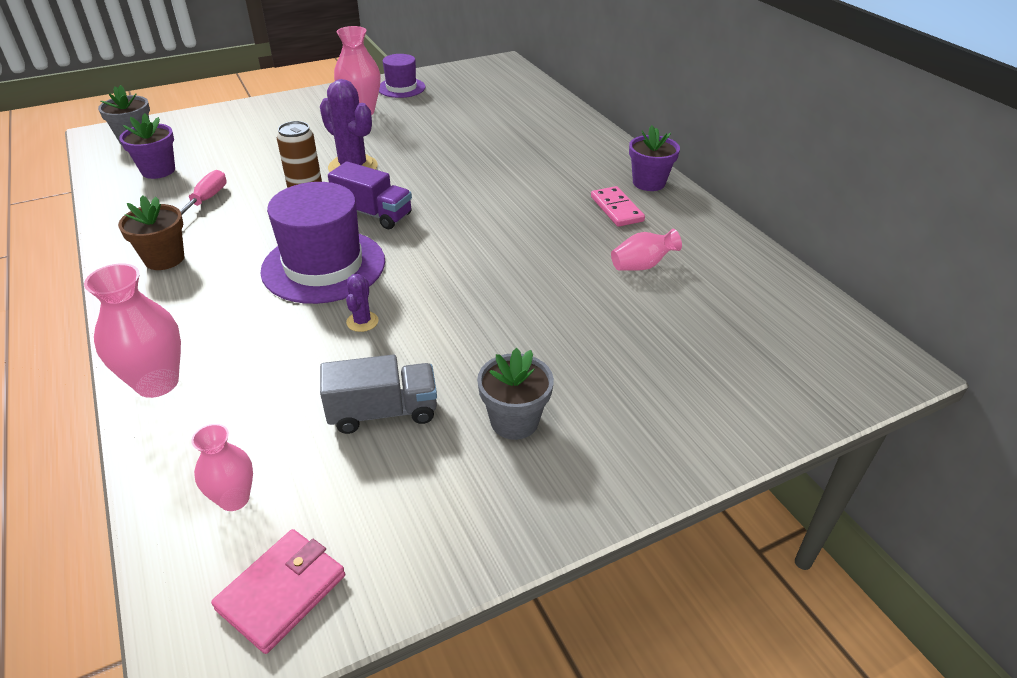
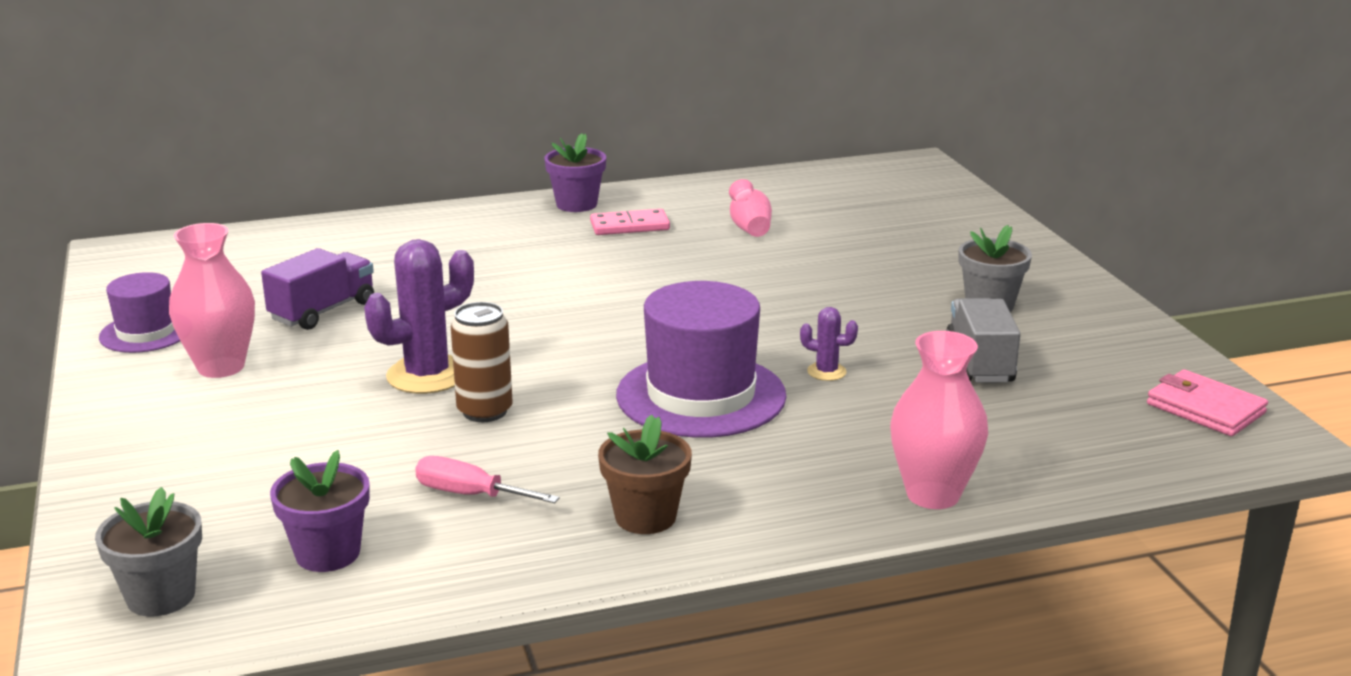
camera: 80 degrees left, 15 degrees down
pink vase [191,424,253,511] -> none
purple truck [328,161,412,229] -> purple truck moved to [261,248,374,330]

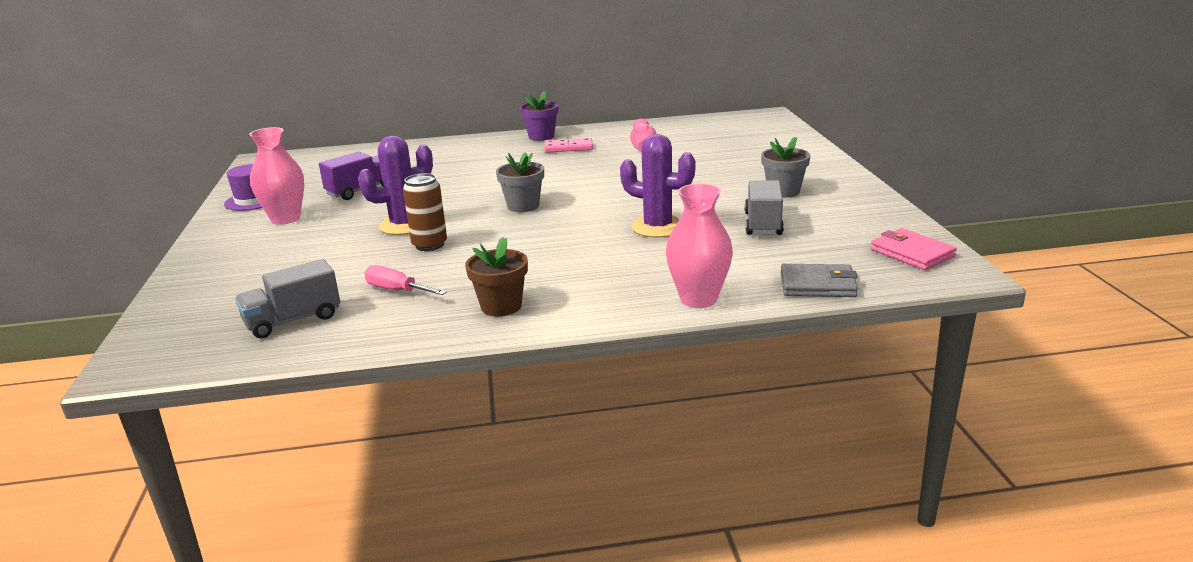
camera: 10 degrees right, 0 degrees up
grey flower pot [95,487,202,617] -> grey flower pot moved to [496,152,544,212]
purple flower pot [270,450,370,572] -> grey truck [235,259,340,338]
purple hat [616,281,786,438] -> none
purple cactus [800,307,858,381] -> purple cactus [620,134,696,238], size x2.04
none -> grey wallet [781,264,858,297]

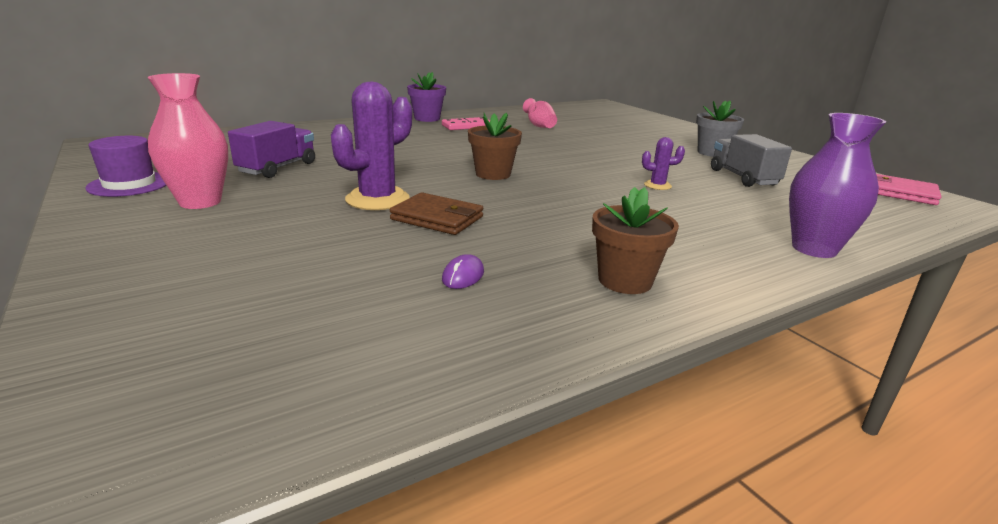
camera: 25 degrees left, 0 degrees up
grey truck [235,259,340,338] -> none
pink screwdriver [364,265,447,295] -> purple mouse [442,254,484,289]
brown can [403,173,447,251] -> brown wallet [390,192,483,235]
grey flower pot [496,152,544,212] -> brown flower pot [468,113,522,180]
purple cactus [620,134,696,238] -> purple cactus [642,137,685,190], size x0.49
pink vase [666,184,733,308] -> purple vase [789,113,886,258]
grey wallet [781,264,858,297] -> none

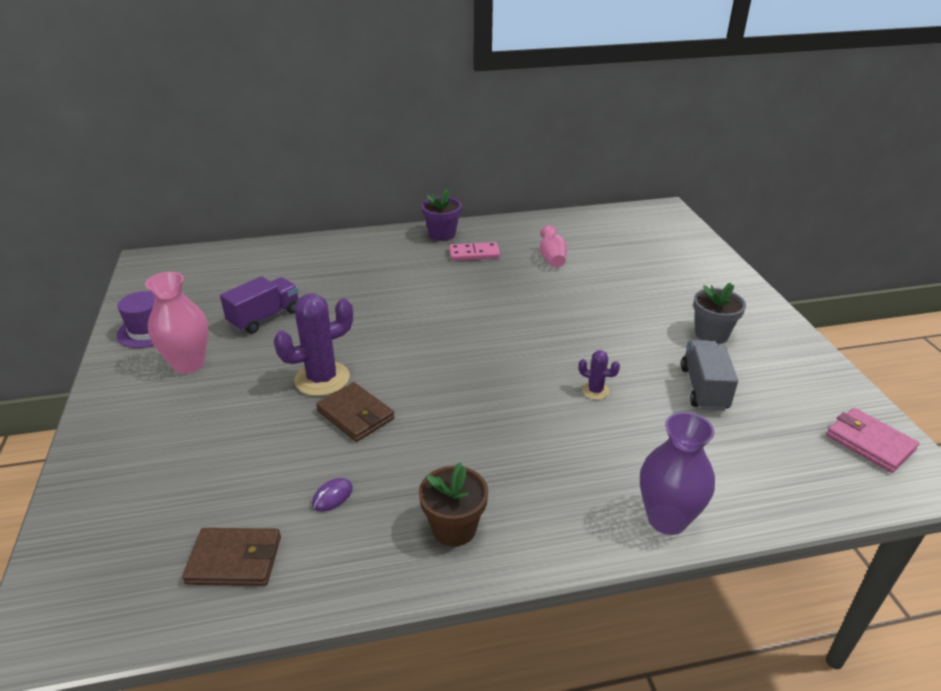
camera: 20 degrees right, 10 degrees up
brown flower pot [468,113,522,180] -> none
none -> brown wallet [182,528,281,586]

